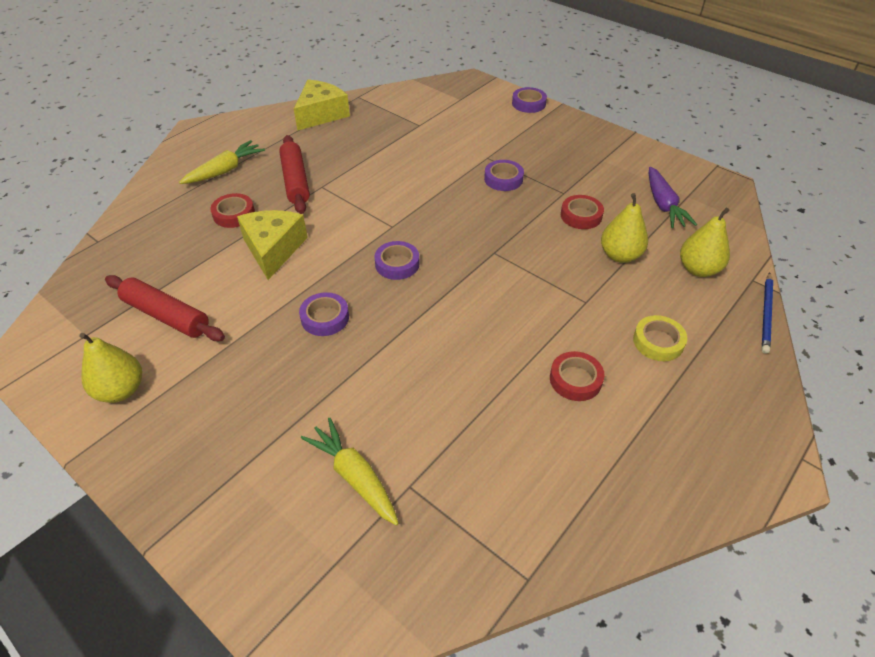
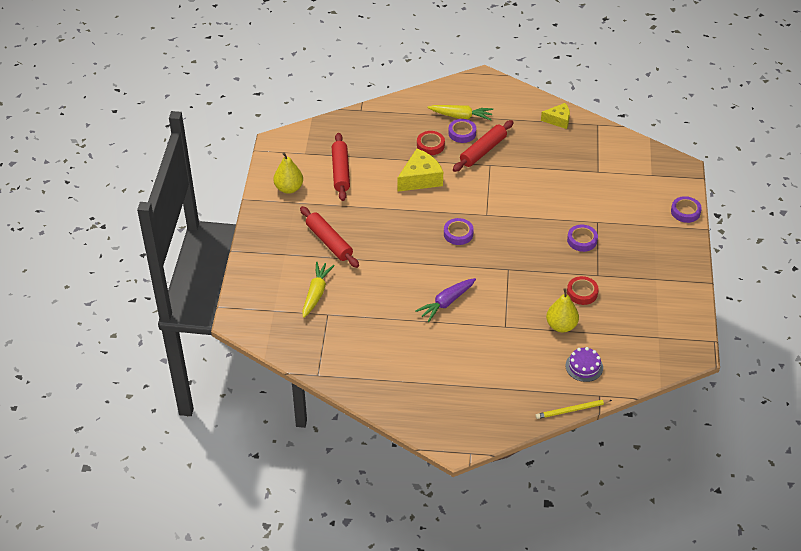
camera: 55 degrees right, 0 degrees up
yellow cheese [294,80,350,131] -> yellow cheese [541,103,570,129], size x0.63
purple tape [299,292,349,336] -> purple tape moved to [448,119,476,143]
red tape [550,351,605,401] -> none
yellow tape [633,315,687,361] -> none
purple carrot [649,167,697,228] -> purple carrot moved to [415,278,476,322]
yellow pear [680,208,730,277] -> purple cake [565,347,603,382]
blue pencil [762,272,773,354] -> yellow pencil [536,400,612,419]
none -> red rolling pin [300,206,359,268]

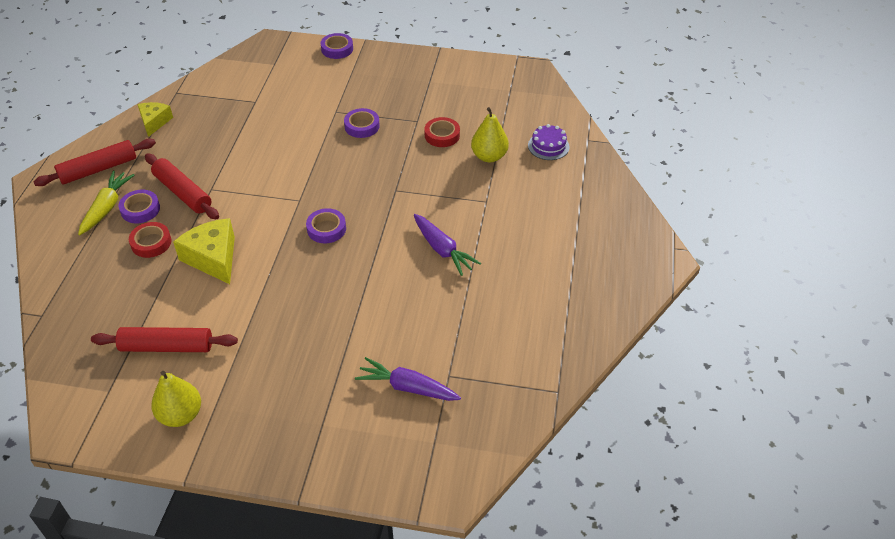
camera: 85 degrees left, 0 degrees up
red rolling pin [300,206,359,268] -> red rolling pin moved to [33,139,156,186]
yellow carrot [302,262,335,318] -> purple carrot [355,357,461,401]
yellow pencil [536,400,612,419] -> none

